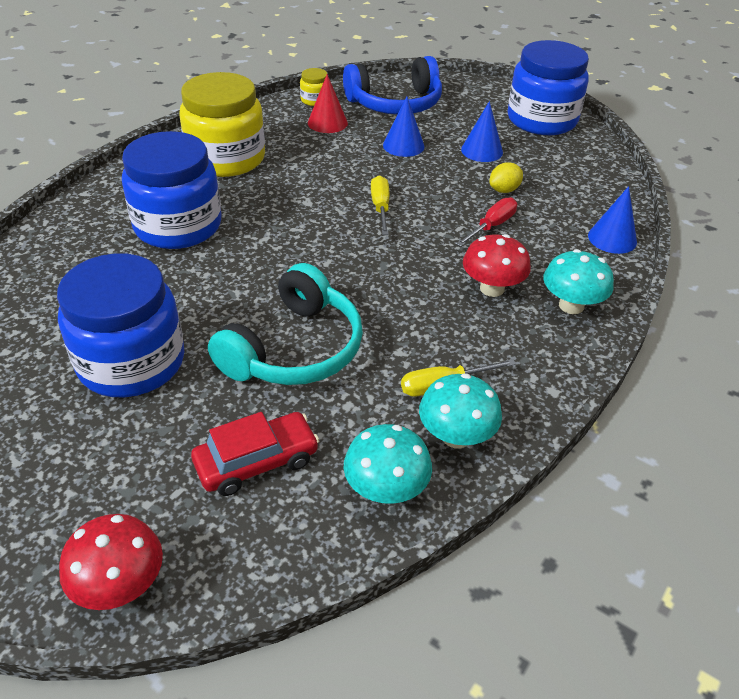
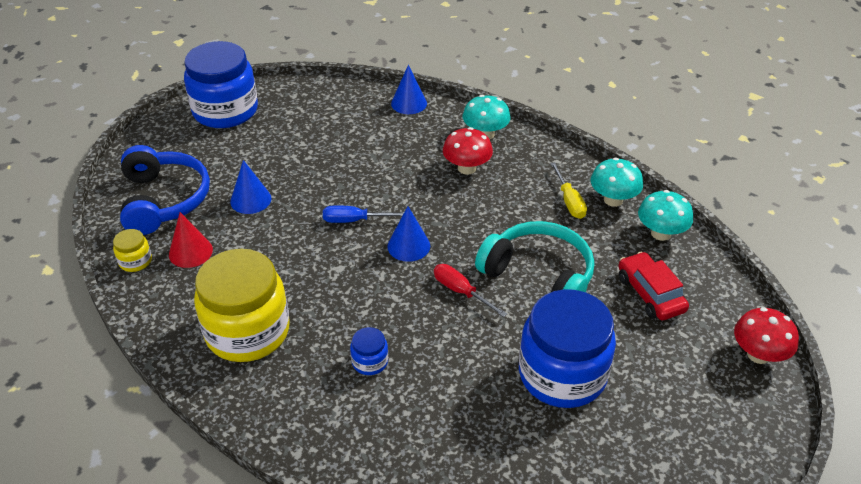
camera: 85 degrees left, 0 degrees up
blue jar [122,131,221,249] -> blue jar [350,327,388,375], size x0.42
yellow screwdriver [371,175,389,235] -> blue screwdriver [323,205,404,223]
red screwdriver [456,197,517,247] -> red screwdriver moved to [434,264,507,317]
blue cone [461,101,503,162] -> blue cone moved to [387,206,430,262]
yellow lemon [490,162,523,193] -> none

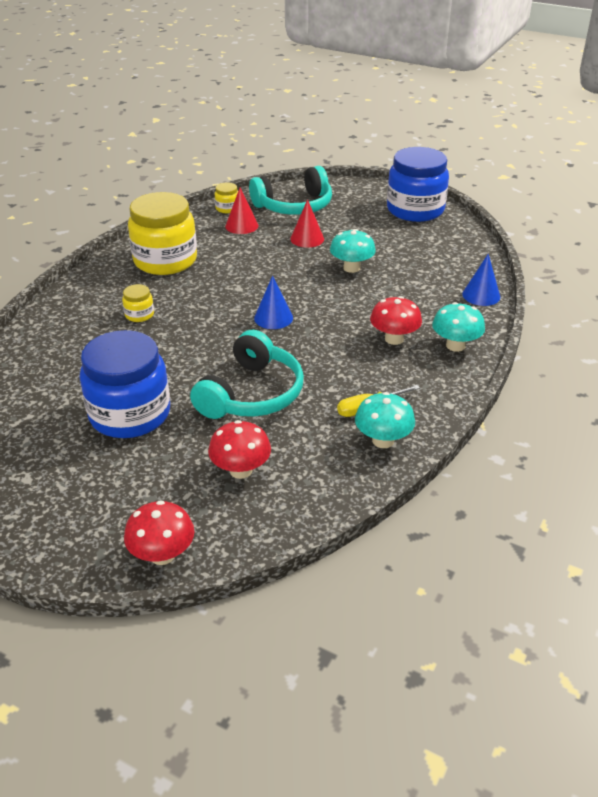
camera: 80 degrees right, 5 degrees down
blue headphones [120,145,210,235] -> turquoise headphones [249,166,332,215]
blue cone [230,160,272,214] -> red cone [290,199,324,248]
blue screwdriver [323,205,404,223] -> none
blue jar [350,327,388,375] -> yellow jar [122,284,154,322]
red screwdriver [434,264,507,317] -> none
red car [618,252,689,320] -> red mushroom [208,420,271,479]
turquoise mushroom [638,190,693,241] -> turquoise mushroom moved to [330,229,376,273]

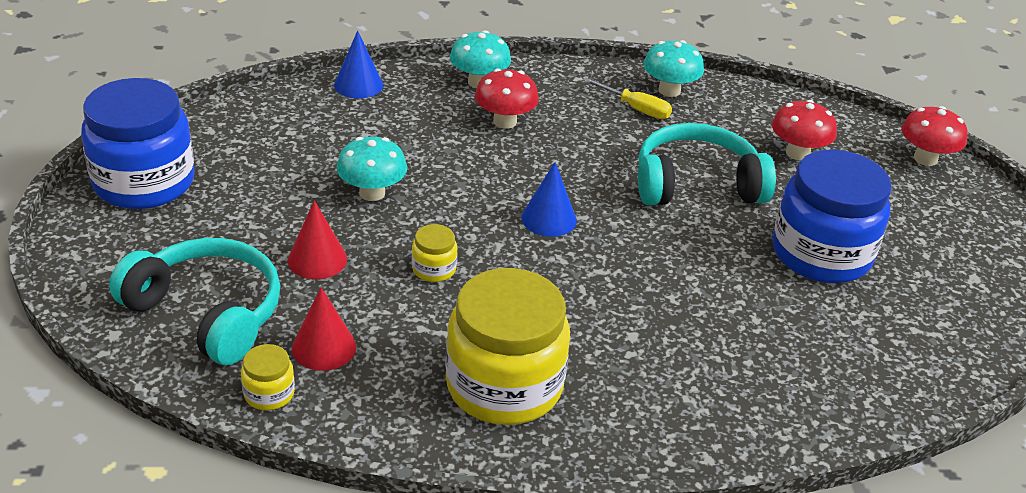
camera: 125 degrees left, 0 degrees up
yellow jar [122,284,154,322] -> yellow jar moved to [412,224,458,282]

